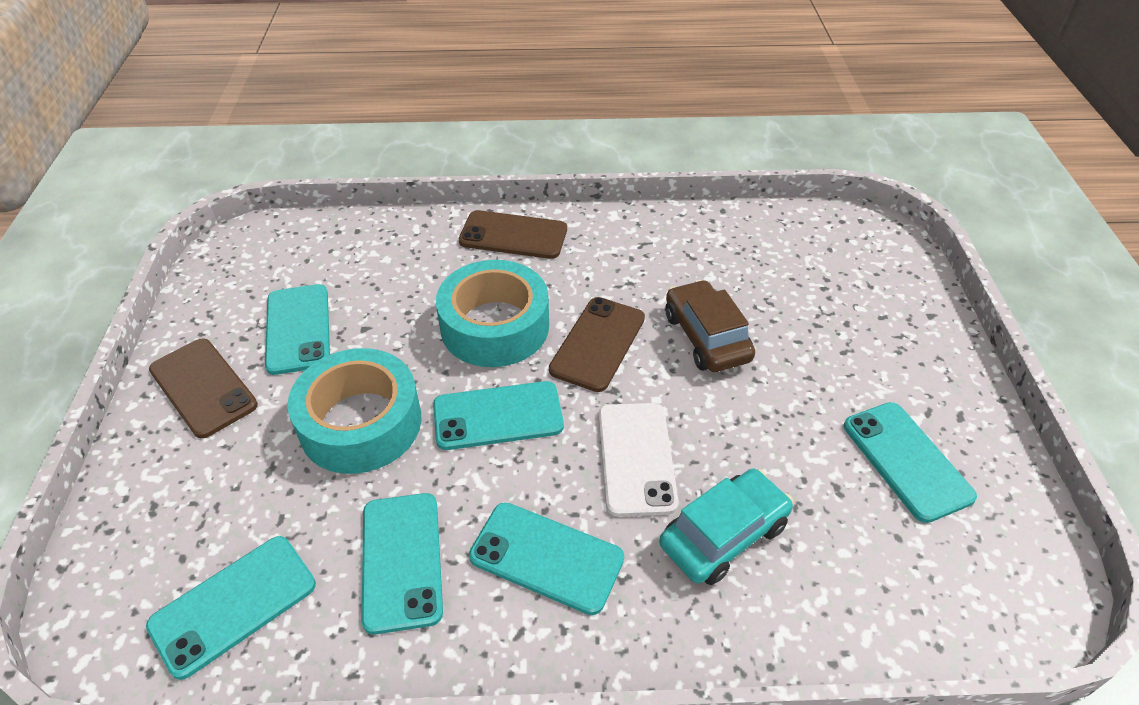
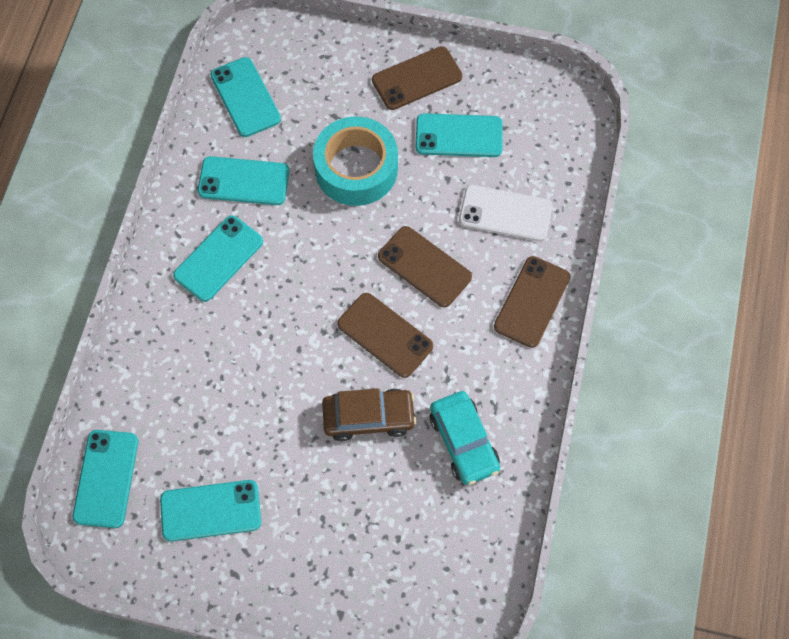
camera: 105 degrees right, 20 degrees up
turquoise phone [433,381,564,450] -> turquoise phone moved to [72,430,138,528]
turquoise tape [436,260,549,367] -> brown phone [378,226,472,307]
white phone [598,403,679,517] -> white phone moved to [459,185,552,241]
turquoise car [659,469,793,585] -> turquoise car moved to [430,391,500,485]

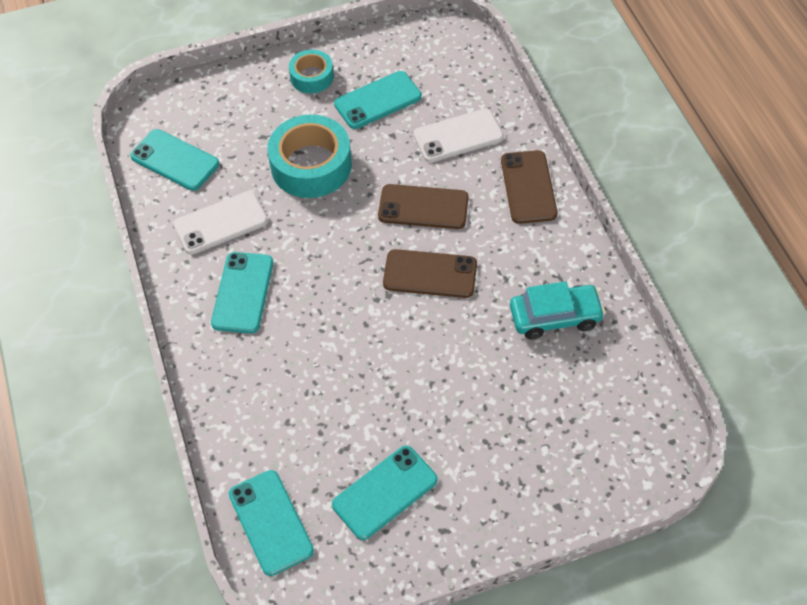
camera: 30 degrees left, 10 degrees down
turquoise phone [198,156,290,205] -> white phone [173,191,268,255]
brown car [322,388,417,441] -> none
brown phone [372,46,462,110] -> turquoise tape [289,50,334,94]
turquoise car [430,391,500,485] -> turquoise car turned 45 degrees counterclockwise [510,281,605,339]

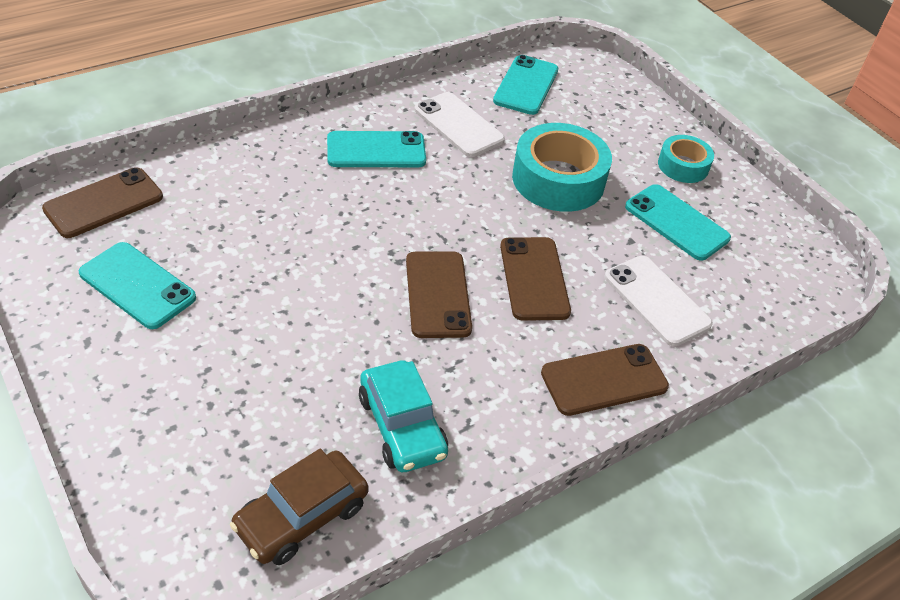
camera: 70 degrees right, 10 degrees down
turquoise phone [229,470,314,576] -> brown phone [42,167,163,238]
none -> brown car [230,449,369,565]

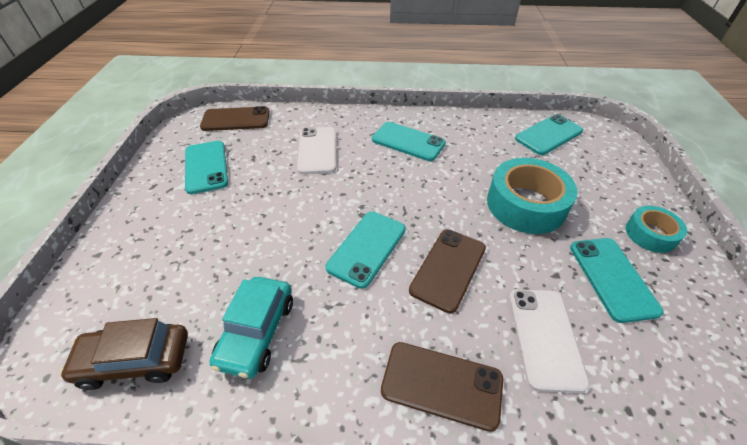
camera: 40 degrees right, 0 degrees up
brown phone [406,251,472,338] -> turquoise phone [325,211,406,289]
white phone [414,92,505,157] -> white phone moved to [297,127,336,174]

